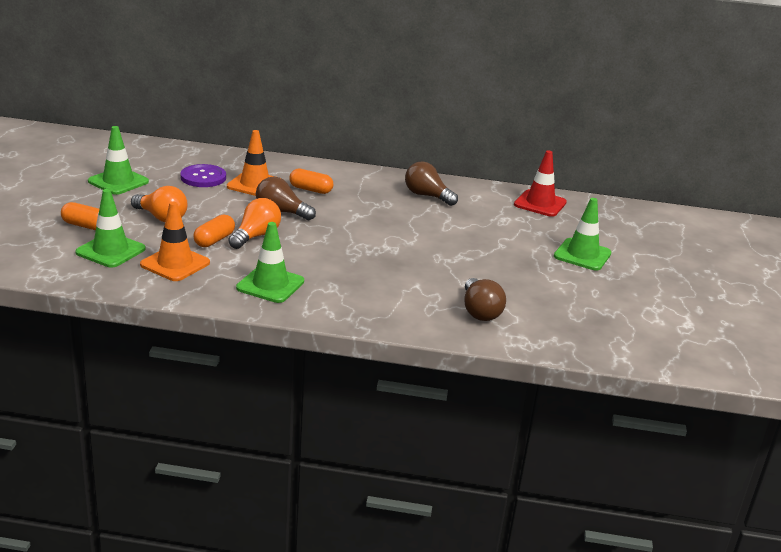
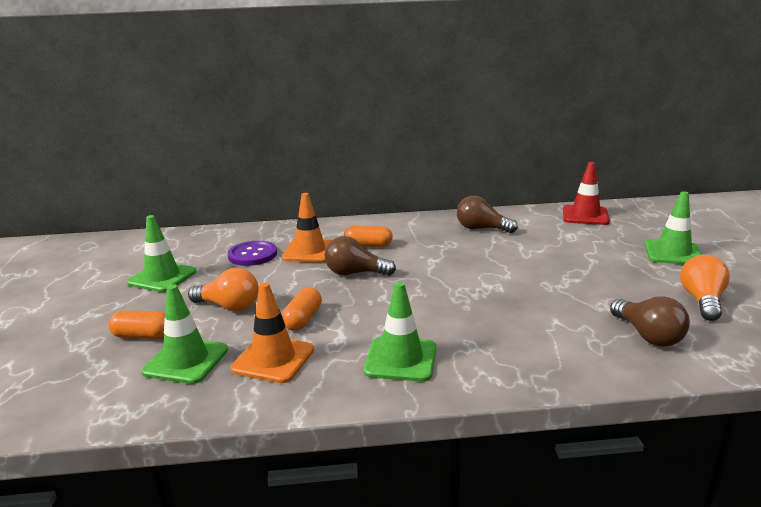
camera: 10 degrees left, 5 degrees down
orange light bulb [228,198,281,249] -> orange light bulb moved to [680,255,730,321]

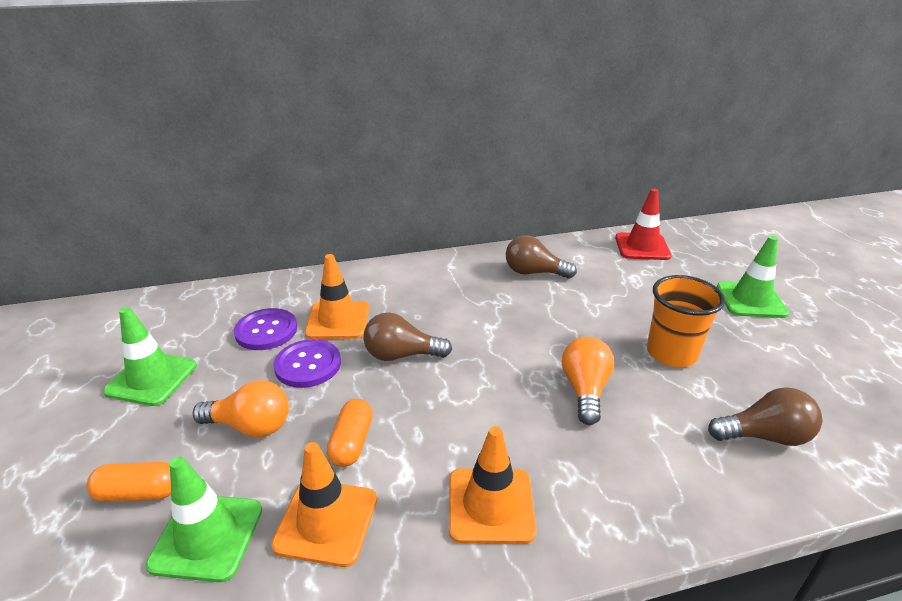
camera: 10 degrees left, 10 degrees up
orange capsule [344,225,393,247] -> none
green traffic cone [364,282,436,382] -> orange traffic cone [449,426,537,544]
brown light bulb [610,296,690,347] -> brown light bulb turned 60 degrees counterclockwise [708,387,822,446]
orange light bulb [680,255,730,321] -> orange light bulb moved to [562,337,614,425]
none -> purple button [273,339,341,388]
none -> orange cup [647,275,725,367]

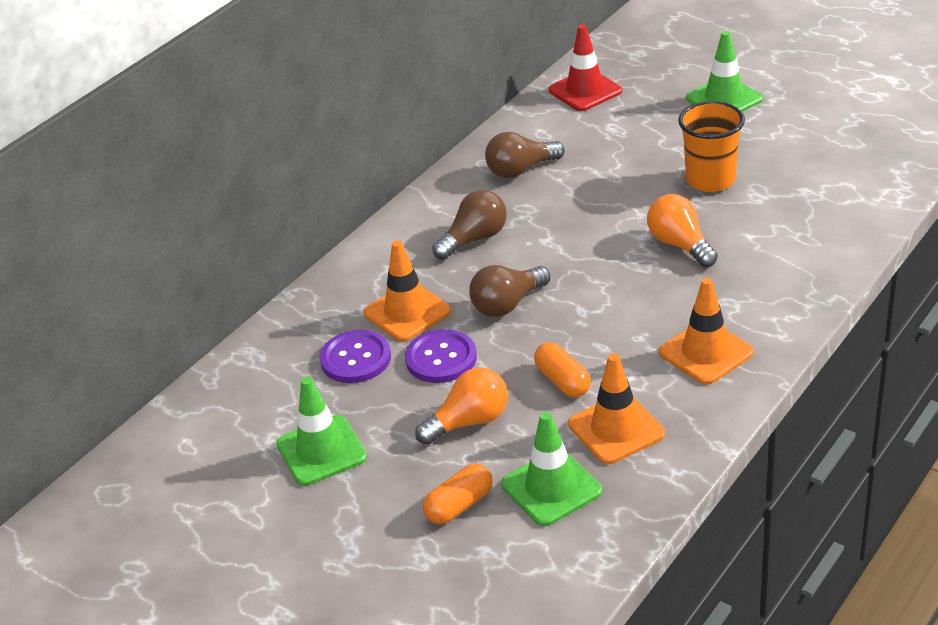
camera: 35 degrees left, 5 degrees up
brown light bulb [708,387,822,446] -> brown light bulb moved to [432,190,507,260]

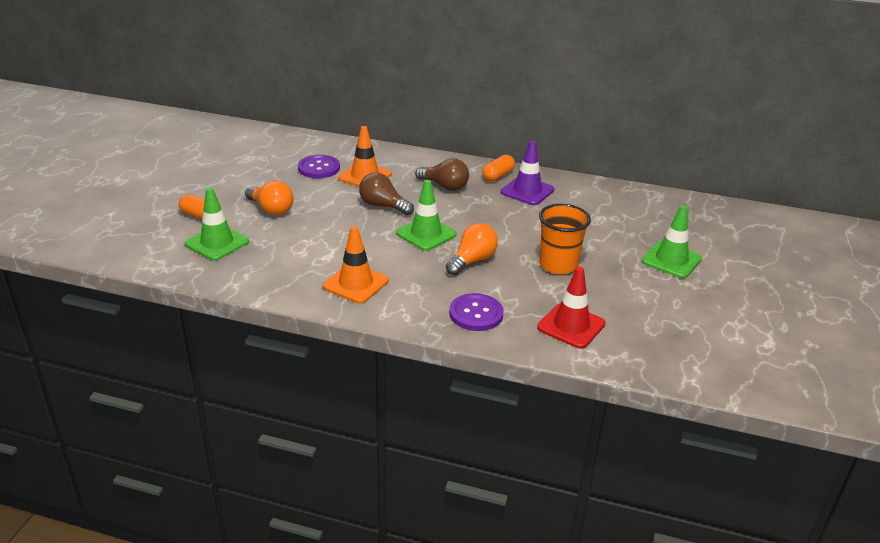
camera: 65 degrees right, 5 degrees down
green traffic cone [276,377,367,486] -> green traffic cone moved to [396,180,456,251]
purple button [405,329,477,383] -> purple button moved to [449,293,504,331]
brown light bulb [485,132,564,178] -> purple traffic cone [501,140,554,205]
orange capsule [534,342,591,397] -> orange capsule moved to [482,155,515,182]
red traffic cone [549,24,622,111] -> red traffic cone moved to [537,267,606,349]
orange traffic cone [568,353,665,464] -> none

